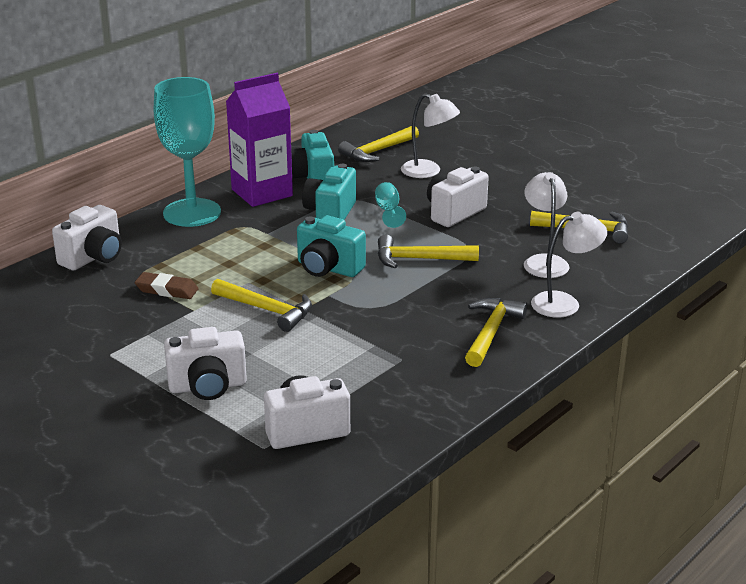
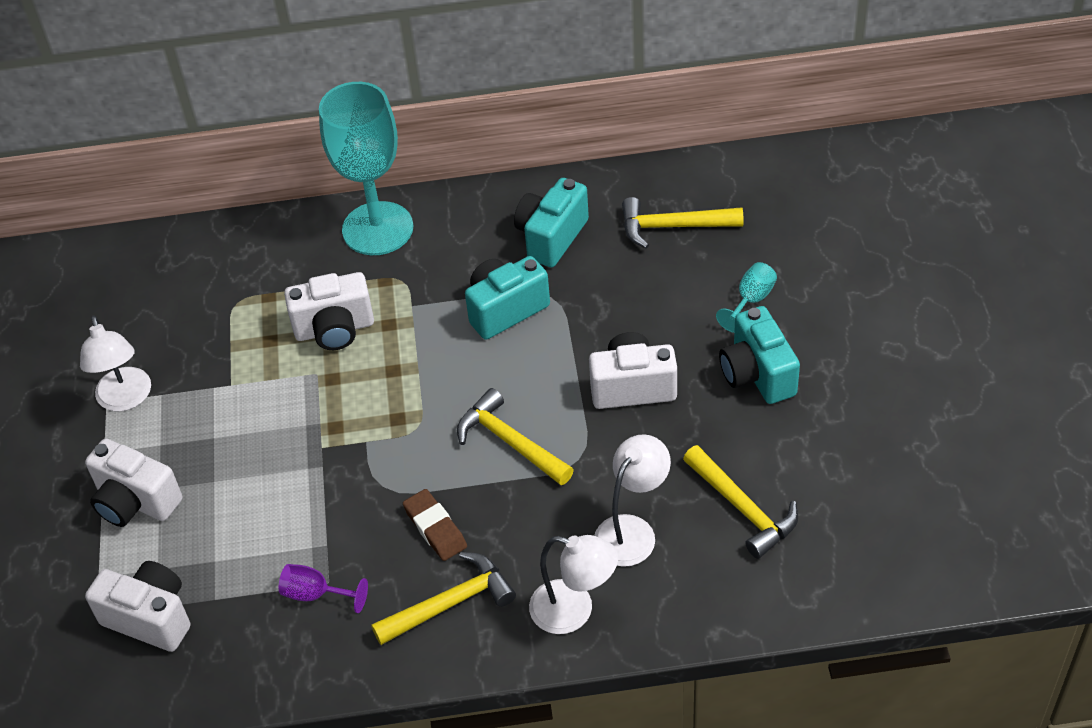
camera: 45 degrees right, 20 degrees up
white camera [52,205,122,270] -> white camera moved to [284,272,374,350]
brown eraser [135,272,199,299] -> brown eraser moved to [403,489,467,561]
yellow hammer [211,279,312,332] -> none
purple carton [226,73,293,207] -> none
turquoise camera [297,215,366,277] -> turquoise camera moved to [719,306,800,404]
turquoise goblet [375,182,406,228] -> turquoise goblet moved to [716,262,777,333]
white lamp [401,93,460,178] -> white lamp moved to [80,315,151,411]
none -> purple goblet [279,564,368,613]

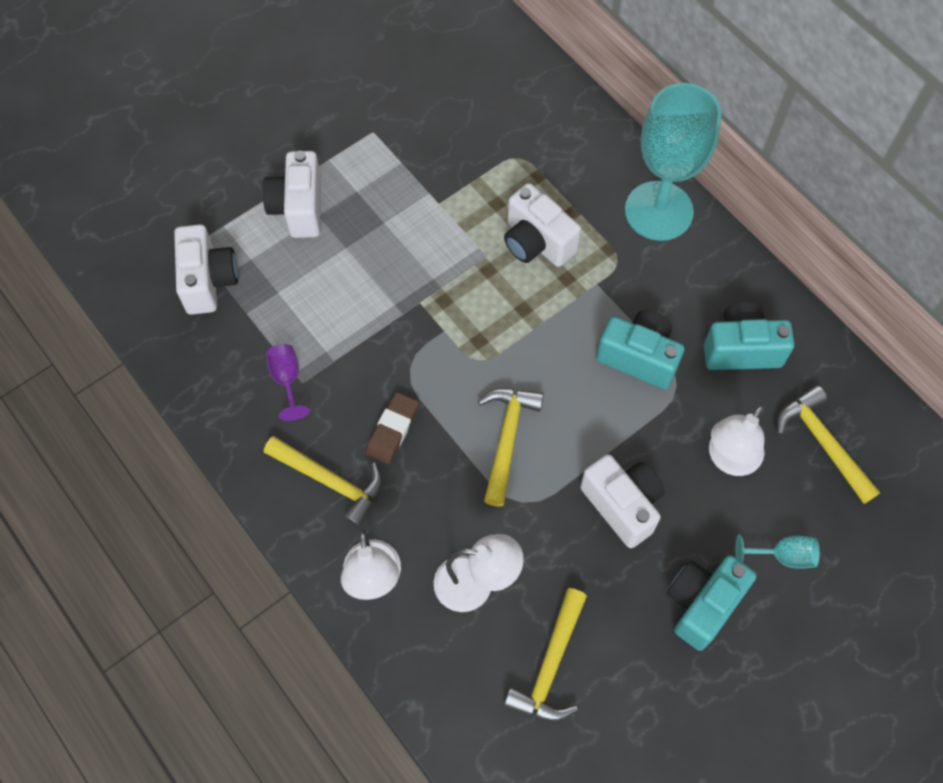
camera: 55 degrees right, 15 degrees up
white lamp [80,315,151,411] -> white lamp moved to [709,405,765,476]

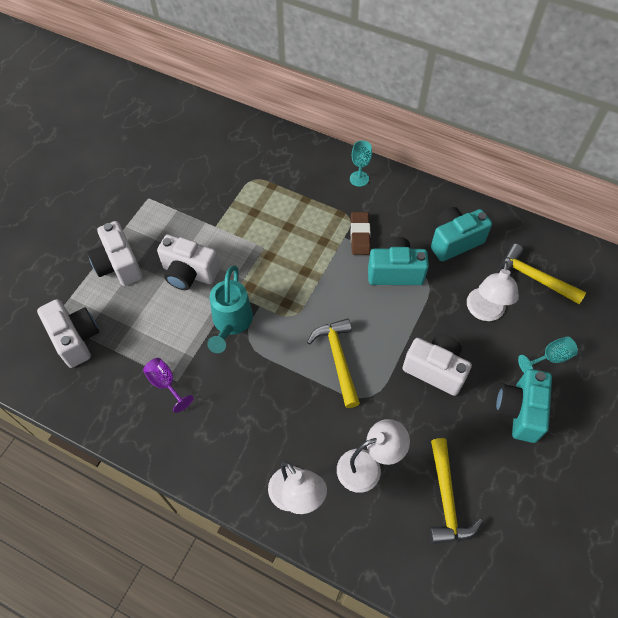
camera: 25 degrees left, 5 degrees down
yellow hammer [264,436,383,528] -> none
brown eraser [366,392,419,464] -> brown eraser moved to [351,212,371,255]
white camera [504,183,581,267] -> white camera moved to [157,234,220,290]
turquoise goblet [625,83,721,241] -> turquoise goblet [350,140,372,187], size x0.41
none -> turquoise watering can [207,265,253,353]

